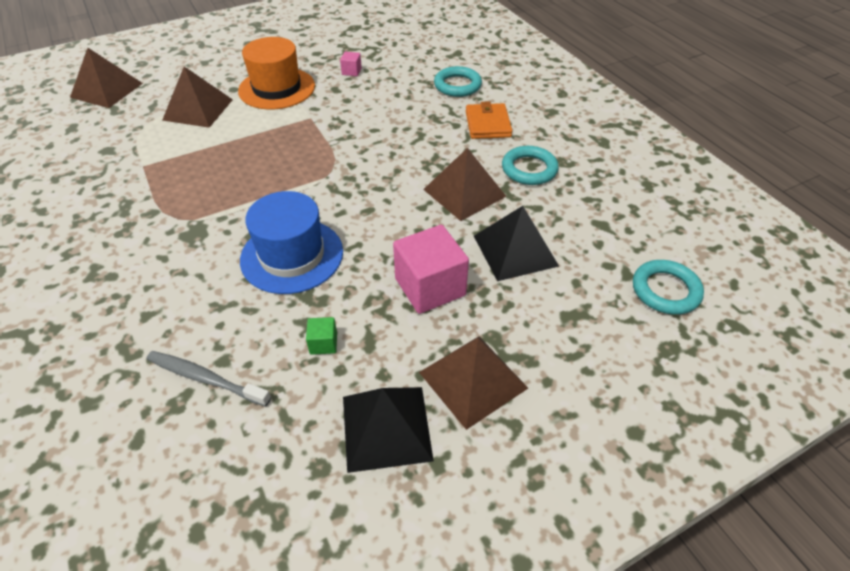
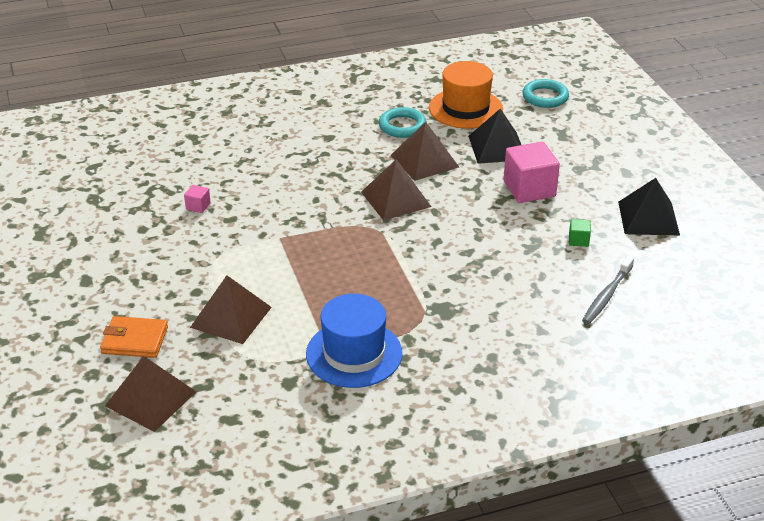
camera: 80 degrees left, 10 degrees down
orange hat [238,37,315,109] -> orange hat moved to [429,61,503,129]
blue hat [240,191,343,294] -> blue hat moved to [306,294,402,388]
brown pyramid [419,336,528,430] -> brown pyramid moved to [361,159,431,221]
turquoise ring [434,66,482,97] -> none
orange wallet [466,101,512,139] -> orange wallet moved to [100,316,168,358]

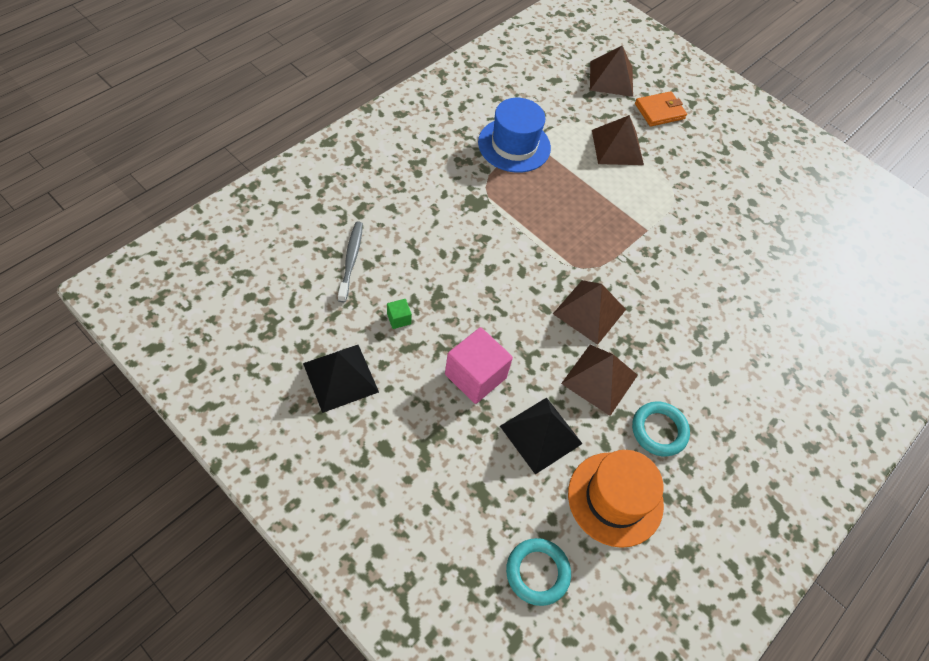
camera: 145 degrees right, 20 degrees up
pink cube [184,185,211,213] -> none

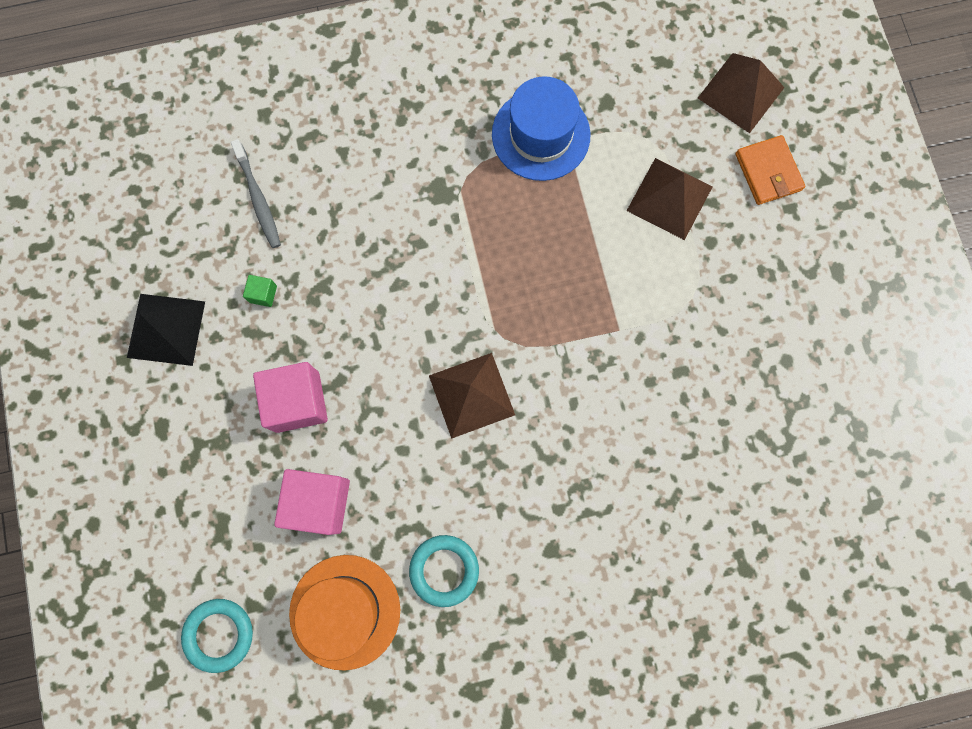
camera: 40 degrees right, 20 degrees up
grey toothbrush [338,222,363,303] -> grey toothbrush turned 120 degrees clockwise [231,139,281,248]
black pyramid [500,398,583,475] -> pink cube [274,469,350,535]
brown pyramid [561,345,638,416] -> none
orange wallet [635,91,687,127] -> orange wallet turned 60 degrees clockwise [735,135,805,205]

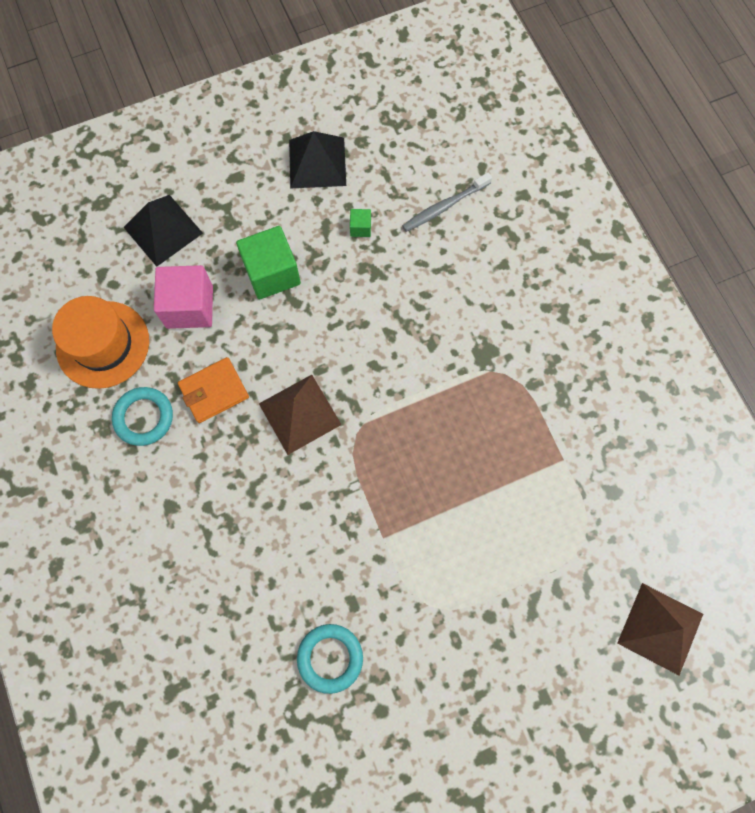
camera: 80 degrees right, 5 degrees down
turquoise ring [181,599,253,673] -> turquoise ring moved to [297,624,363,694]
pink cube [253,362,328,433] -> green cube [236,226,301,300]
blue hat [492,76,591,181] -> none
brown pyramid [627,158,712,240] -> none
orange wallet [735,135,805,205] -> orange wallet moved to [178,357,249,423]
none -> black pyramid [123,195,203,267]

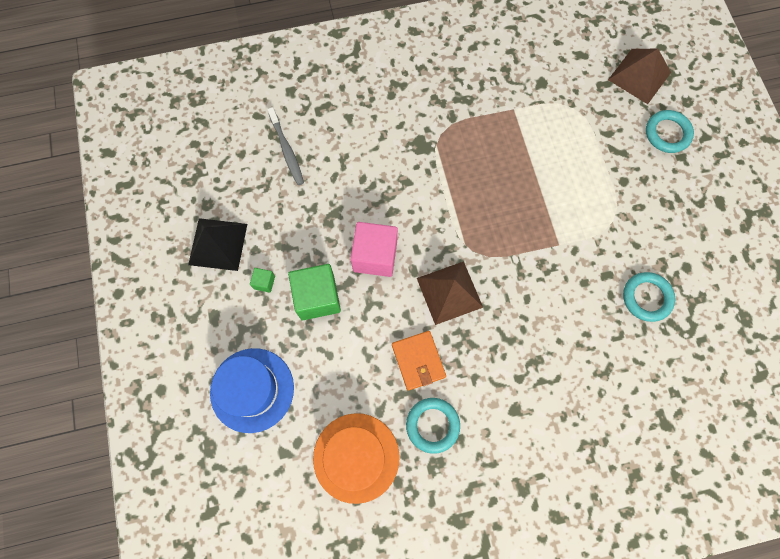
camera: 80 degrees left, 0 degrees up
black pyramid [123,195,203,267] -> blue hat [210,348,294,433]
pink cube [154,265,213,329] -> pink cube moved to [350,222,398,277]
green cube [350,209,371,237] -> green cube moved to [250,268,275,293]
none -> turquoise ring [646,110,694,153]

